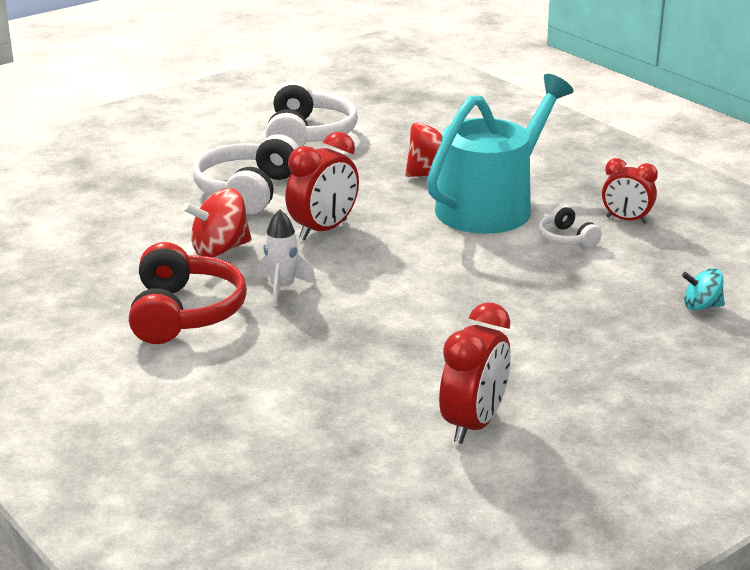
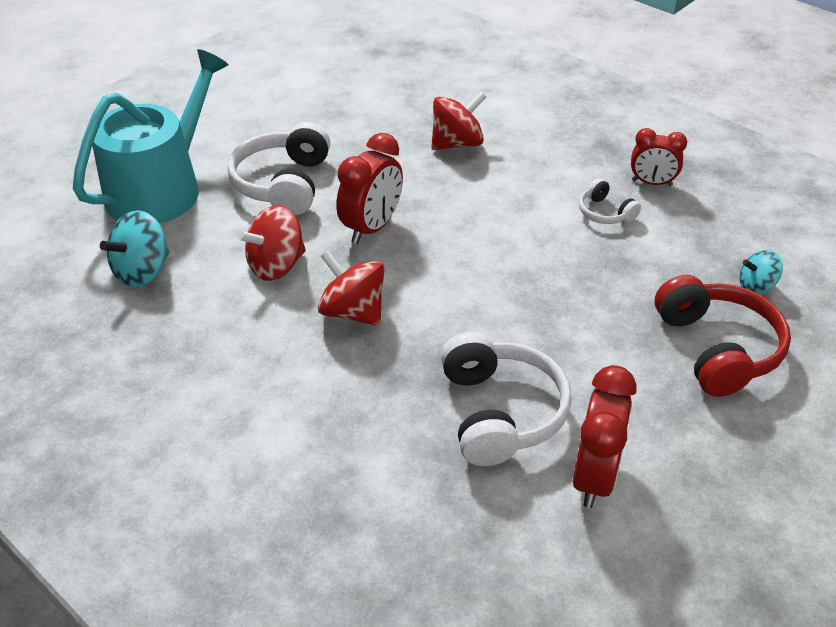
camera: 10 degrees left, 15 degrees up
red headphones [129,242,247,344] -> red headphones moved to [655,275,791,397]
white rocket [257,209,316,306] -> red spinning top [318,251,384,326]
white headphones [266,81,358,147] -> white headphones moved to [441,332,572,466]
turquoise watering can [427,74,573,234] -> turquoise watering can moved to [73,49,228,224]
none -> turquoise spinning top [100,210,169,288]

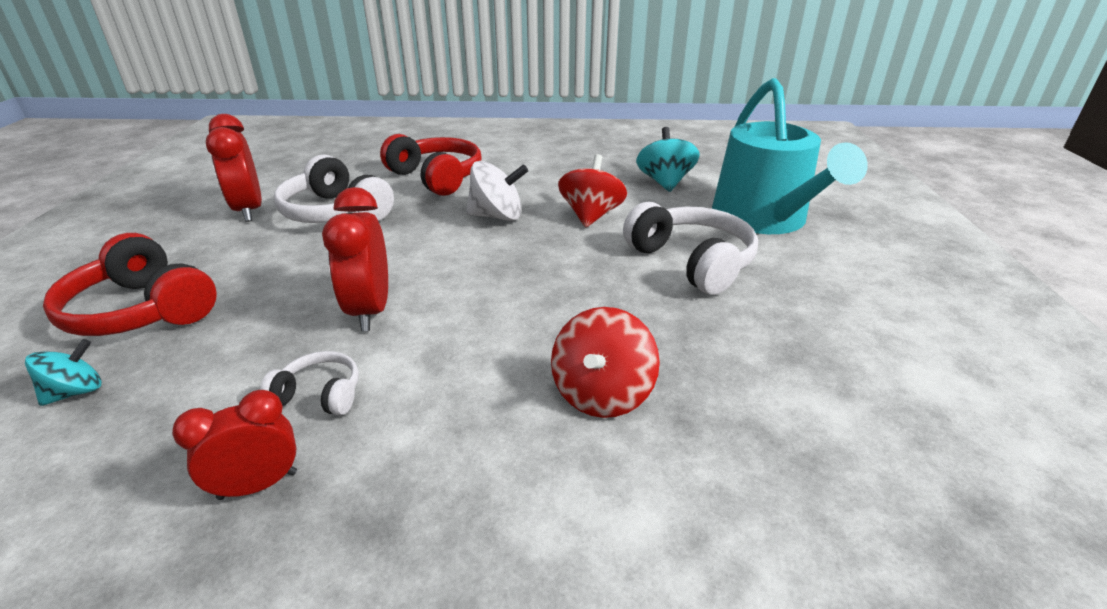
camera: 140 degrees right, 10 degrees down
red spinning top [318,251,384,326] -> white spinning top [466,161,528,221]
red clock [336,133,403,244] -> red clock moved to [322,187,388,331]
none -> red headphones [380,134,482,196]

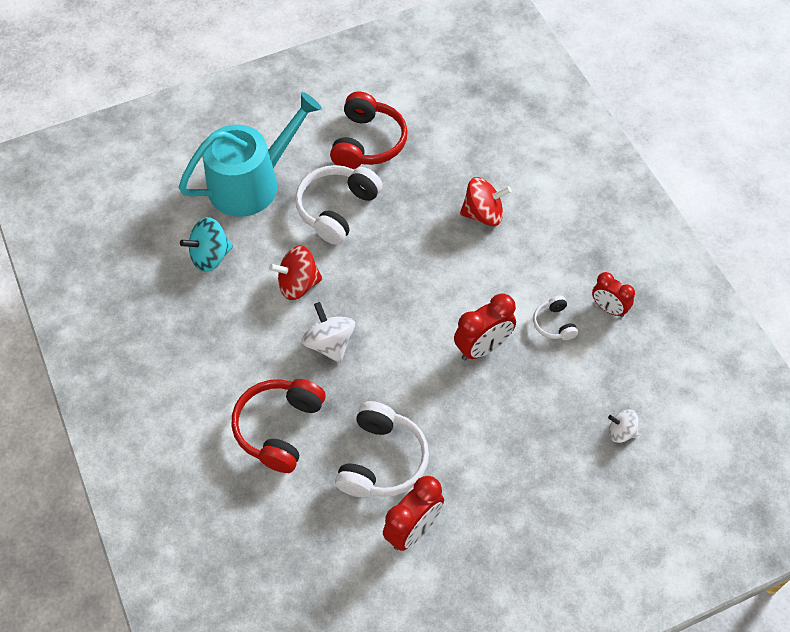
camera: 115 degrees left, 25 degrees up
turquoise spinning top [25,339,101,406] -> white spinning top [608,410,639,443]
red headphones [43,233,217,336] -> red headphones moved to [330,92,408,169]

